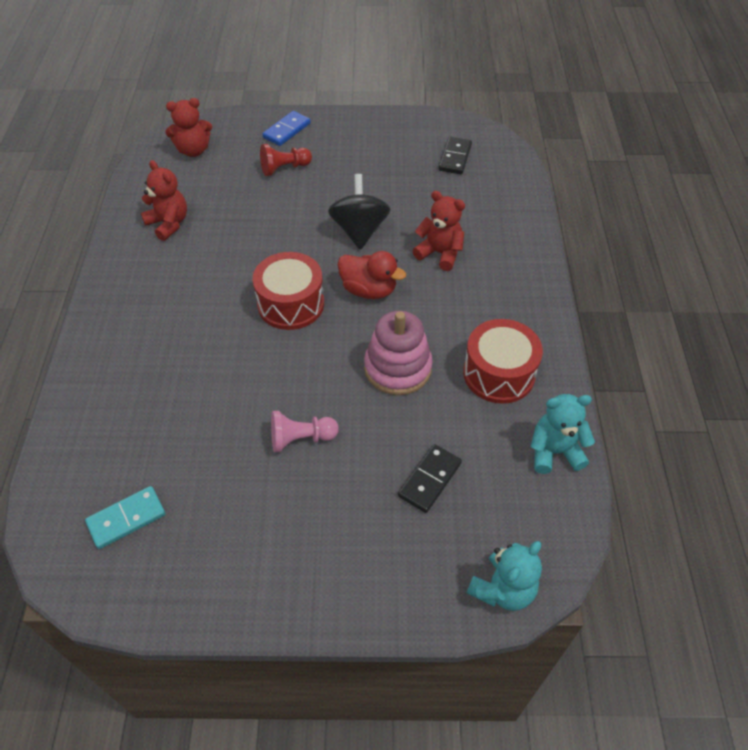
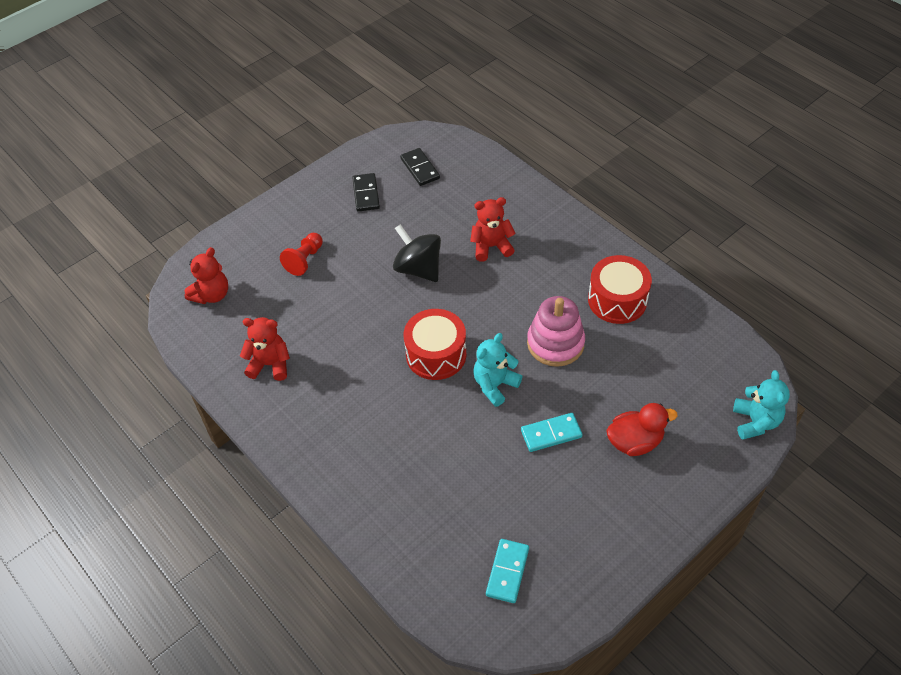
camera: 40 degrees left, 0 degrees up
blue domino [262,111,311,146] -> none
pink pawn [271,411,339,452] -> turquoise domino [521,413,583,452]
red duck [338,251,406,299] -> red duck moved to [606,403,678,456]
black domino [398,444,462,513] -> black domino moved to [352,173,380,212]
turquoise teddy bear [530,394,595,474] -> turquoise teddy bear moved to [474,333,523,407]

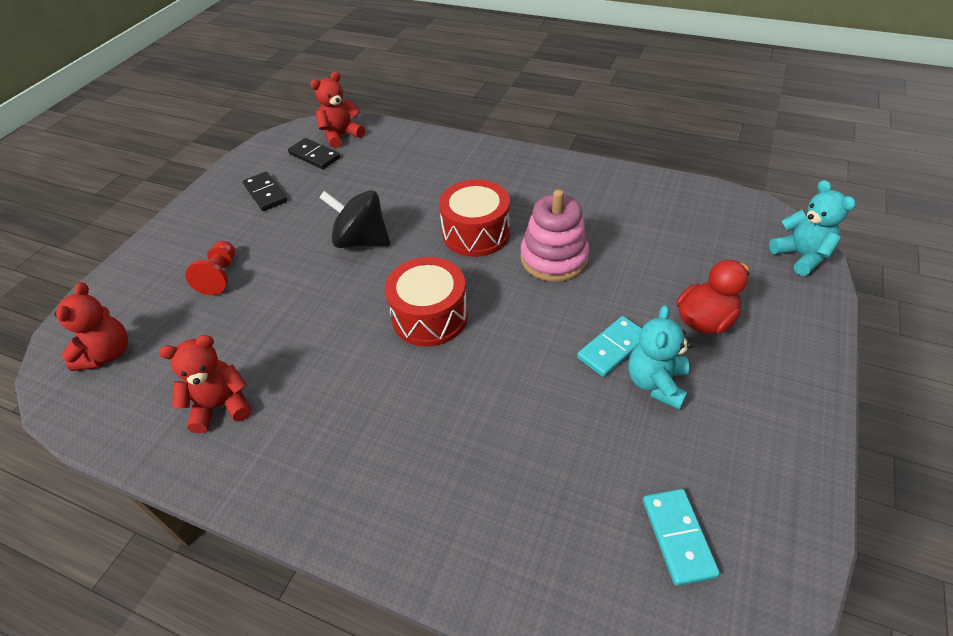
camera: 25 degrees left, 5 degrees down
red teddy bear [470,197,516,262] -> red teddy bear moved to [310,71,365,148]
turquoise teddy bear [474,333,523,407] -> turquoise teddy bear moved to [629,305,692,410]
red drum [588,255,652,324] -> red drum moved to [439,180,510,257]

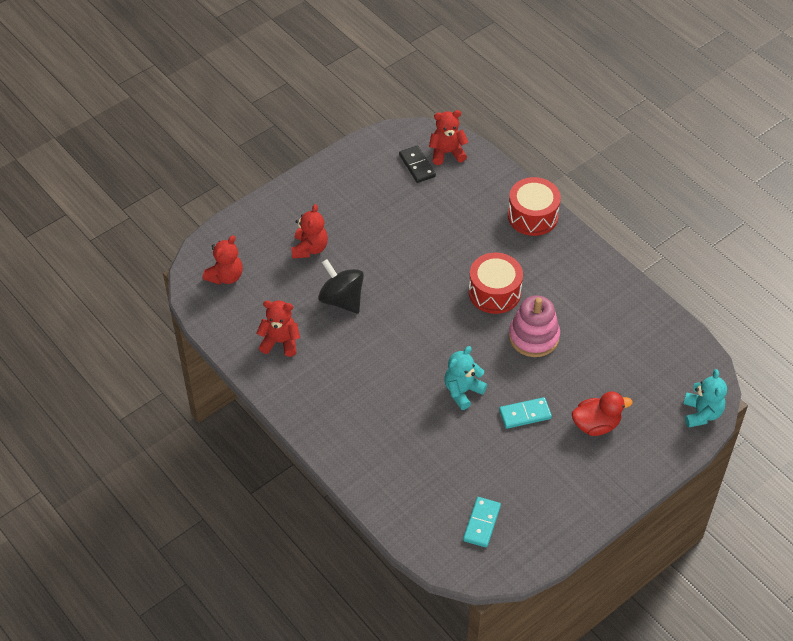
camera: 25 degrees right, 5 degrees up
red pawn [185,241,235,295] -> red teddy bear [291,204,328,258]
black domino [243,172,287,211] -> none
black spinning top [319,190,390,248] -> black spinning top moved to [318,259,364,313]
red drum [385,257,468,347] -> red drum moved to [508,177,561,236]
turquoise teddy bear [629,305,692,410] -> turquoise teddy bear moved to [444,346,487,410]

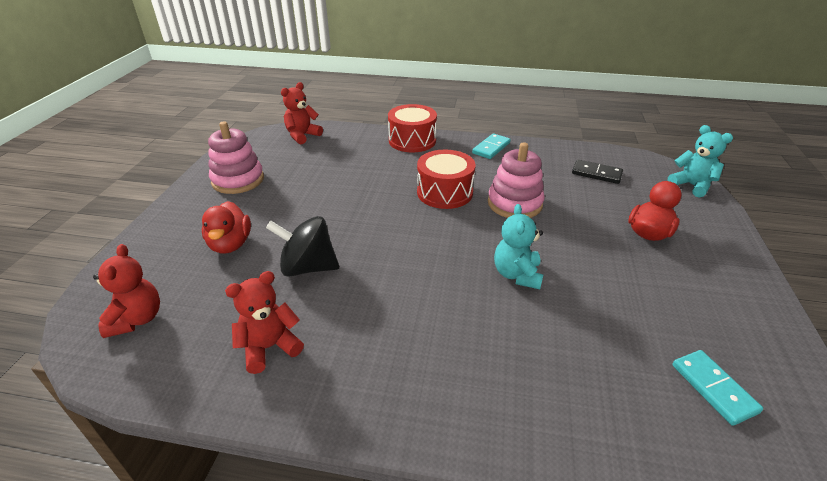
camera: 40 degrees left, 15 degrees down
red teddy bear [291,204,328,258] -> red duck [202,201,251,254]
black domino [399,145,436,183] -> black domino moved to [572,160,623,184]
turquoise domino [499,397,552,429] -> turquoise domino moved to [472,133,511,159]
none -> pink stacking toy [208,121,264,194]

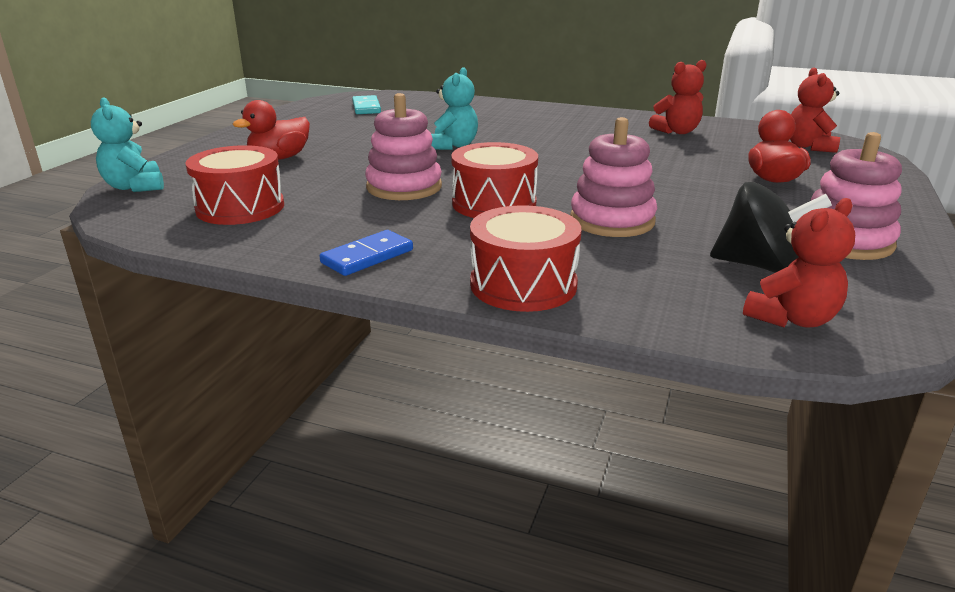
camera: 170 degrees left, 10 degrees down
black spinning top [266,216,339,277] -> black spinning top moved to [710,182,832,273]
turquoise domino [472,133,511,159] -> blue domino [320,230,413,276]
black domino [572,160,623,184] -> red drum [185,145,284,225]
none -> pink stacking toy [570,117,657,237]

